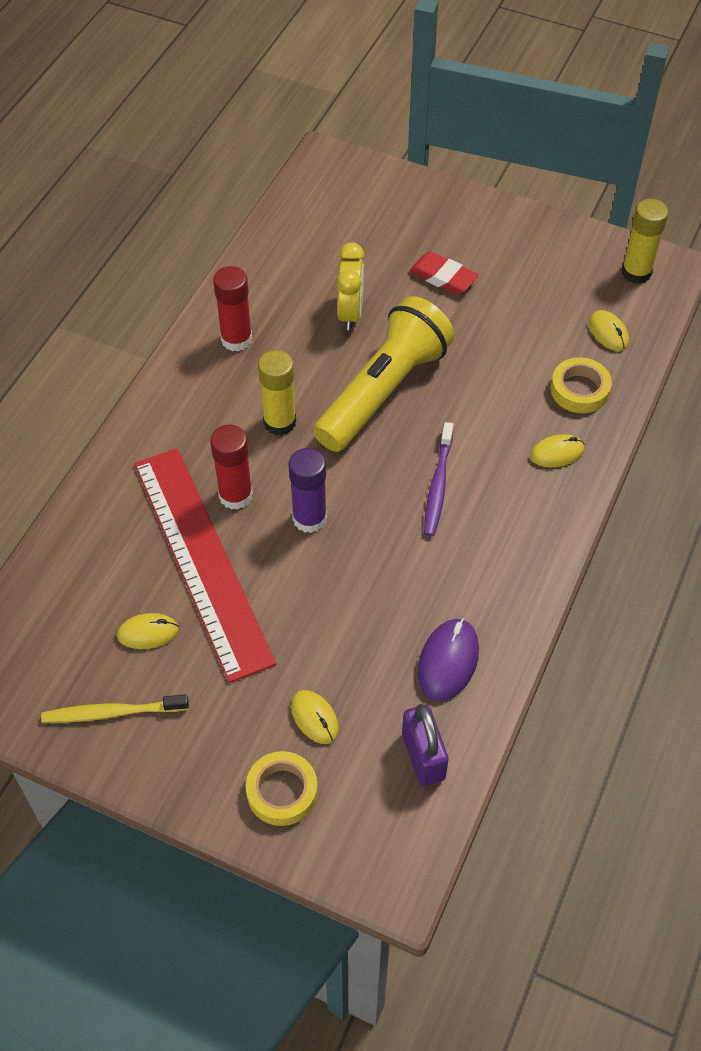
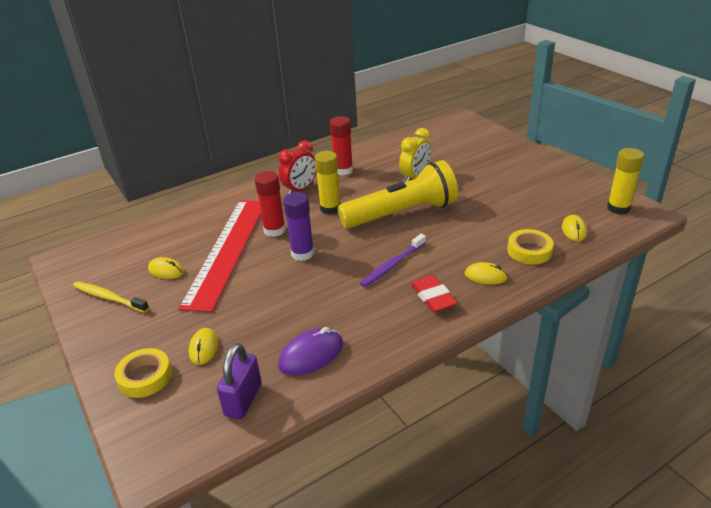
camera: 35 degrees right, 20 degrees down
red eraser [409,252,479,295] -> red eraser moved to [411,275,457,312]
none -> red clock [279,140,317,194]

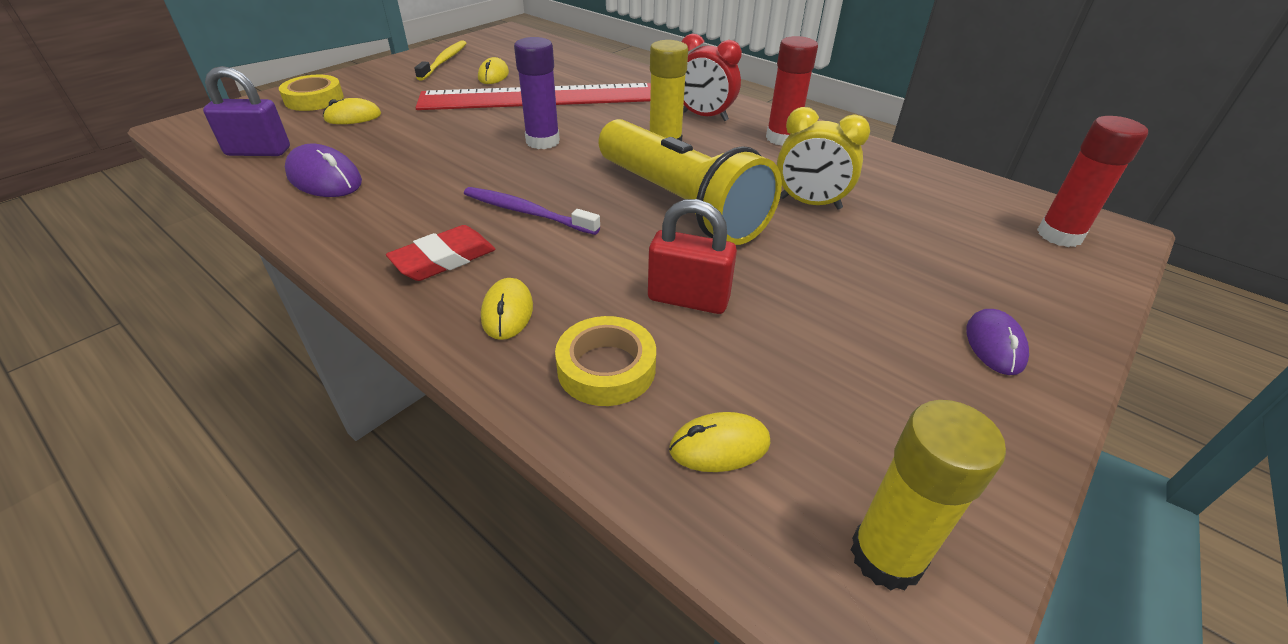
camera: 70 degrees right, 5 degrees up
red glue stick [255,171,286,237] -> red glue stick moved to [1037,116,1148,247]
none -> red padlock [648,199,737,314]
none -> purple mouse [966,309,1029,375]

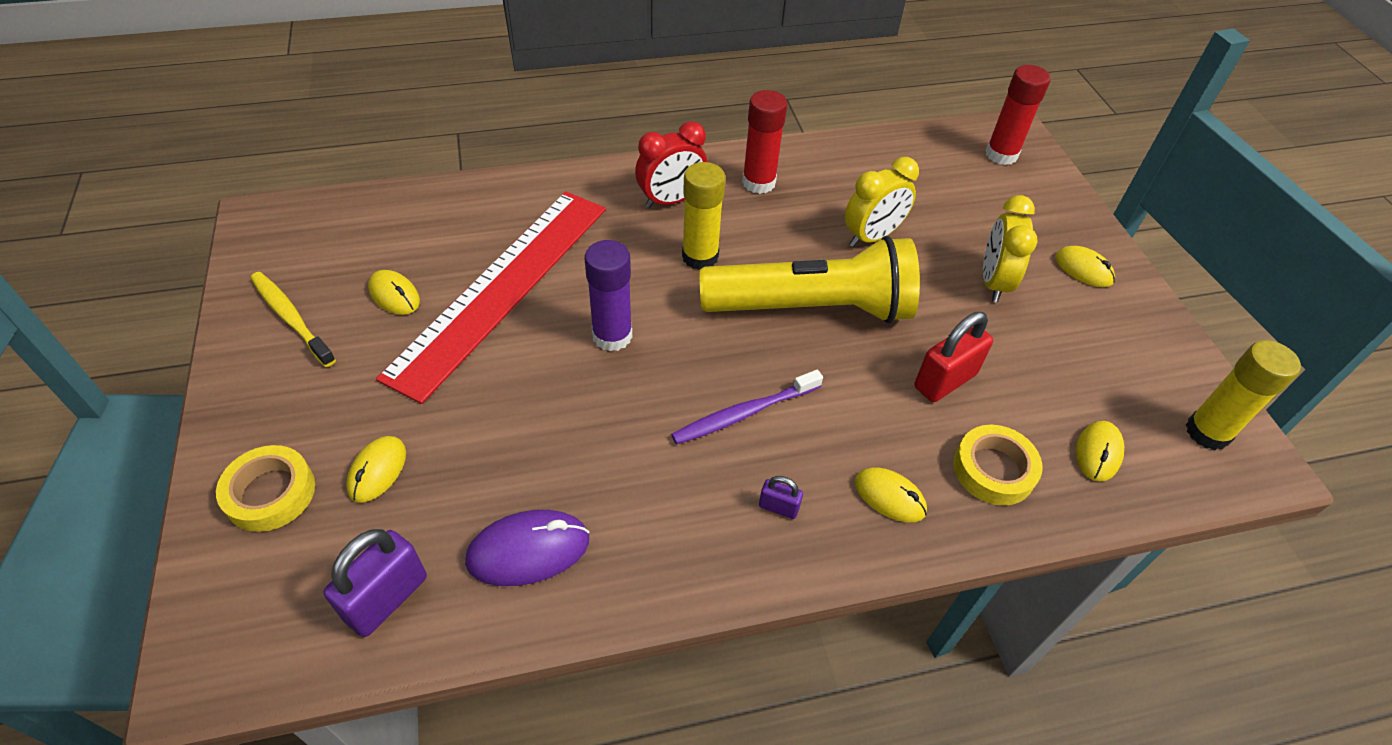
camera: 55 degrees left, 10 degrees up
red eraser [386,225,496,281] -> purple padlock [759,476,803,519]
purple mouse [966,309,1029,375] -> yellow mouse [1055,246,1115,287]
none -> yellow clock [983,195,1037,302]

